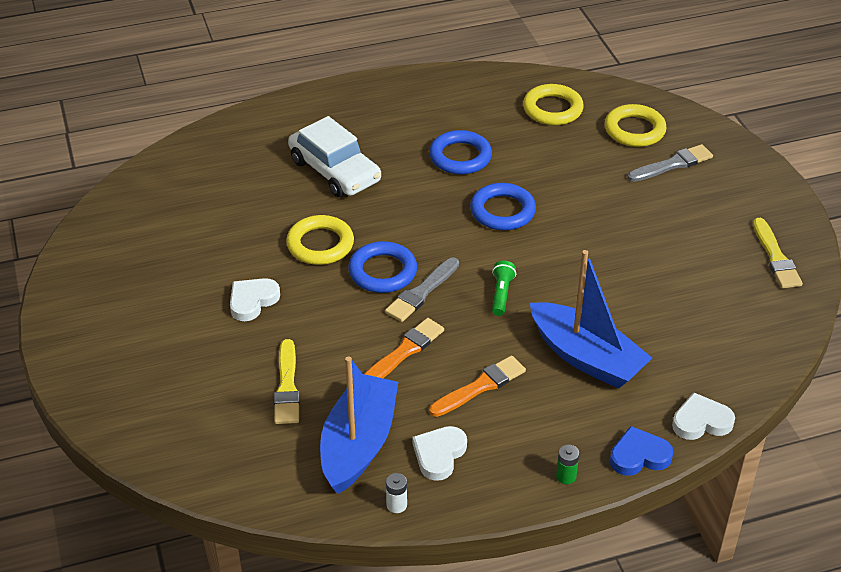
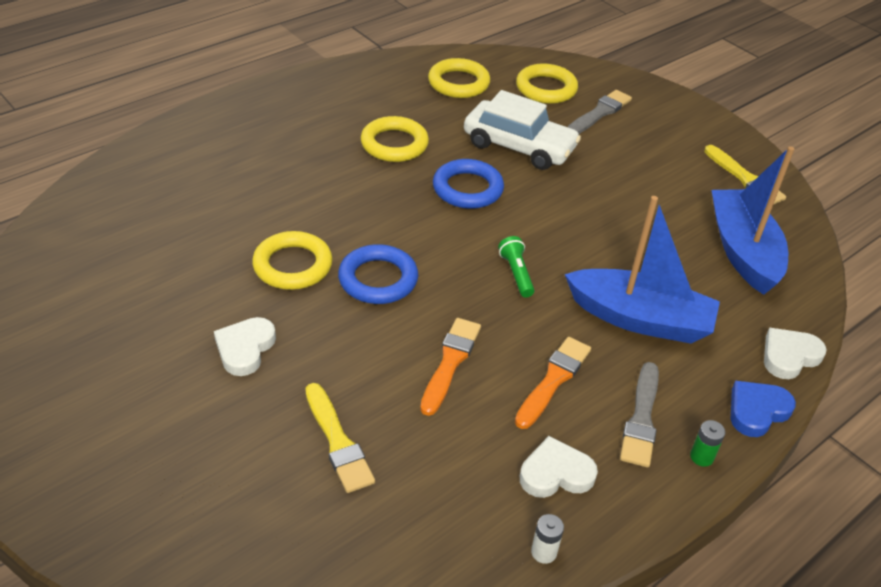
camera: 25 degrees left, 0 degrees up
white car [288,116,381,197] -> white car moved to [464,90,581,170]
blue boat [320,356,398,494] -> blue boat moved to [711,146,795,295]
grey brush [385,258,459,322] -> grey brush moved to [620,362,659,467]
white heart [413,426,467,481] -> white heart turned 75 degrees clockwise [520,436,598,498]
blue ring [429,130,492,174] -> yellow ring [361,116,429,162]

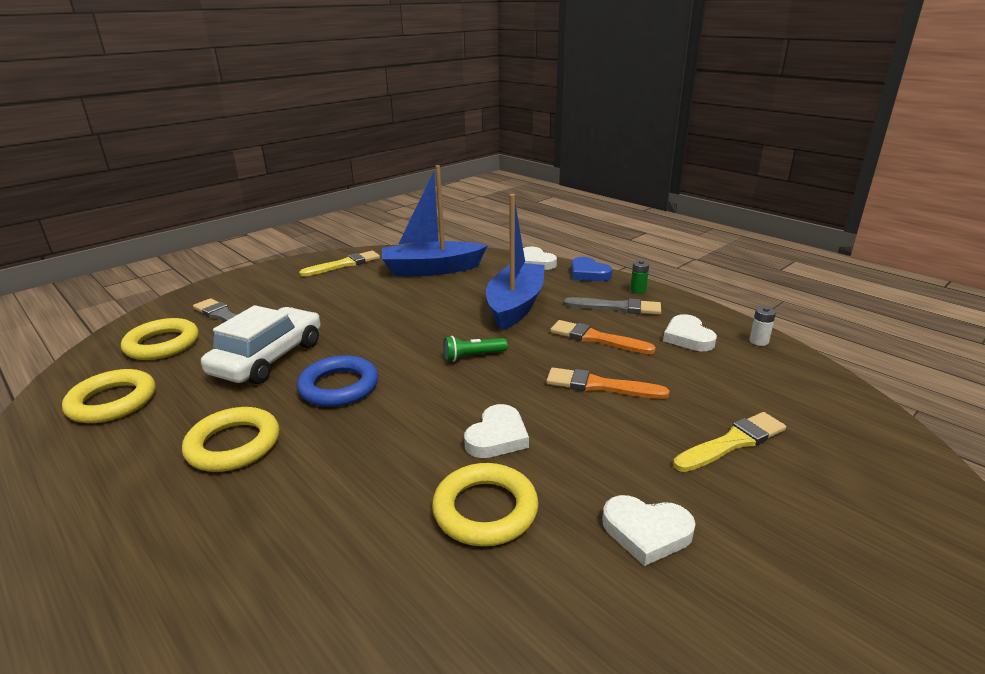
camera: 90 degrees left, 15 degrees down
blue ring [338,244,418,304] -> white heart [464,404,529,458]

